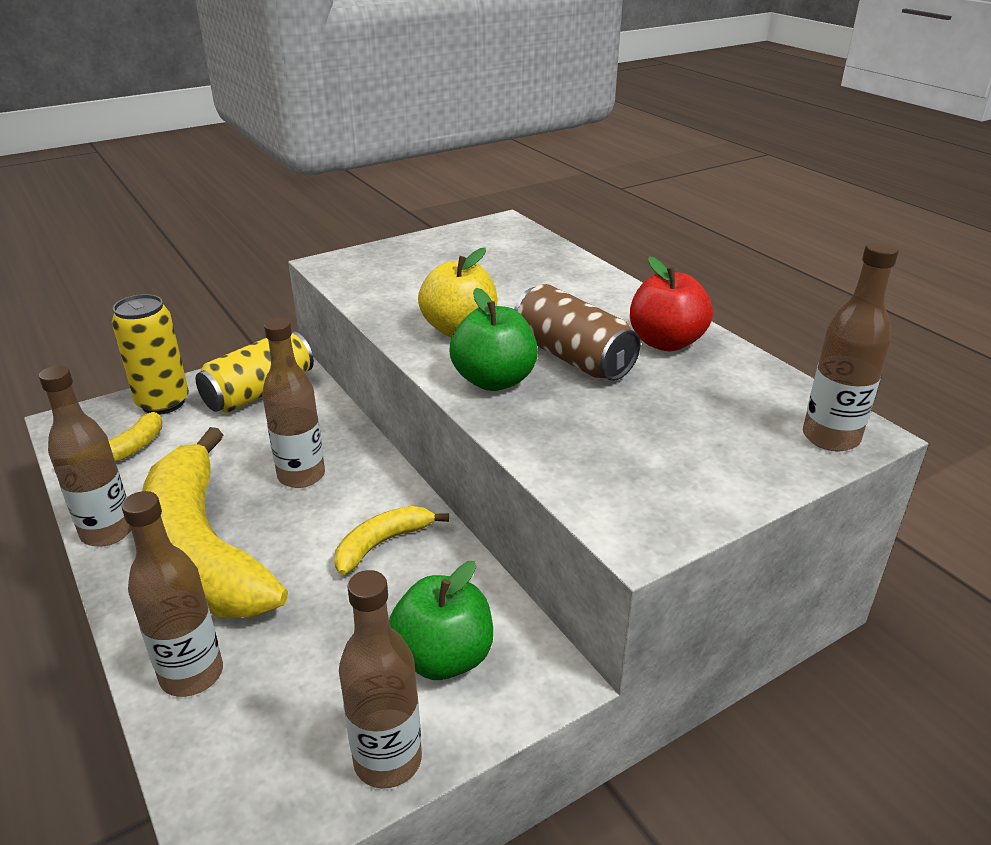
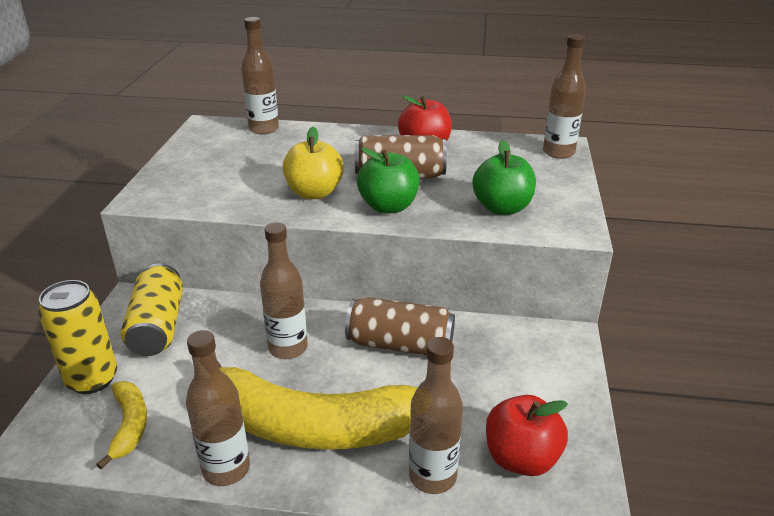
camera: 50 degrees left, 0 degrees up
yellow banana [334,506,449,575] -> brown can [345,297,455,355]
brown bottle [339,570,422,789] -> brown bottle moved to [241,17,279,134]
green apple [389,561,493,680] -> green apple moved to [473,140,536,215]
none -> red apple [486,395,568,476]

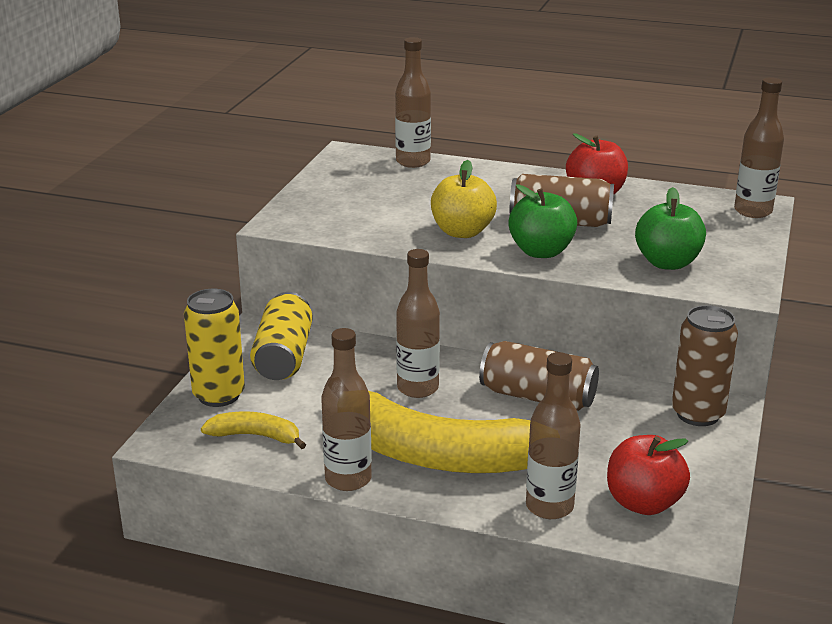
camera: 10 degrees right, 5 degrees down
yellow banana [96,381,147,469] -> yellow banana turned 75 degrees counterclockwise [201,411,306,449]
none -> brown can [672,305,738,426]

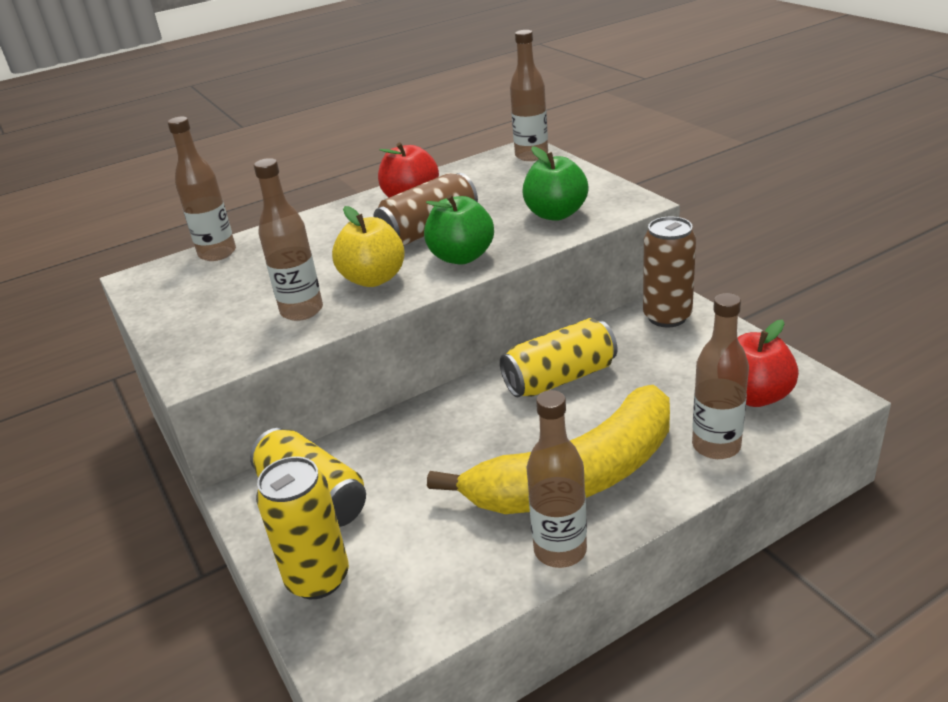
camera: 45 degrees left, 5 degrees up
yellow banana [201,411,306,449] -> none
brown bottle [396,249,440,398] -> brown bottle moved to [254,158,323,321]
brown can [479,341,599,411] -> yellow can [500,318,617,398]

